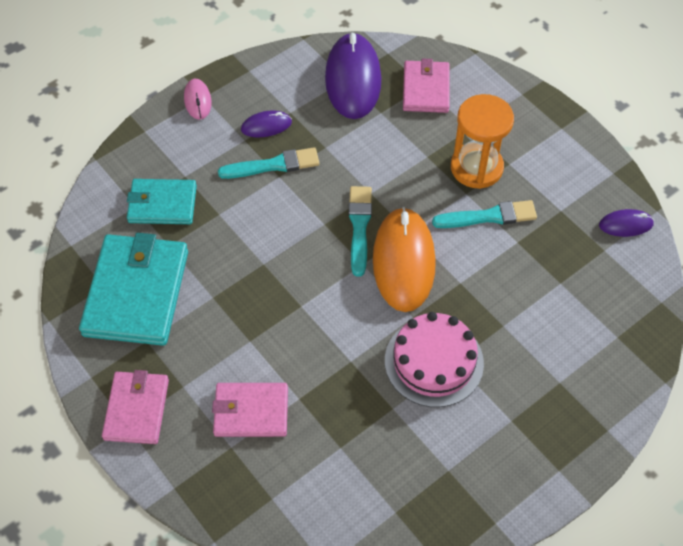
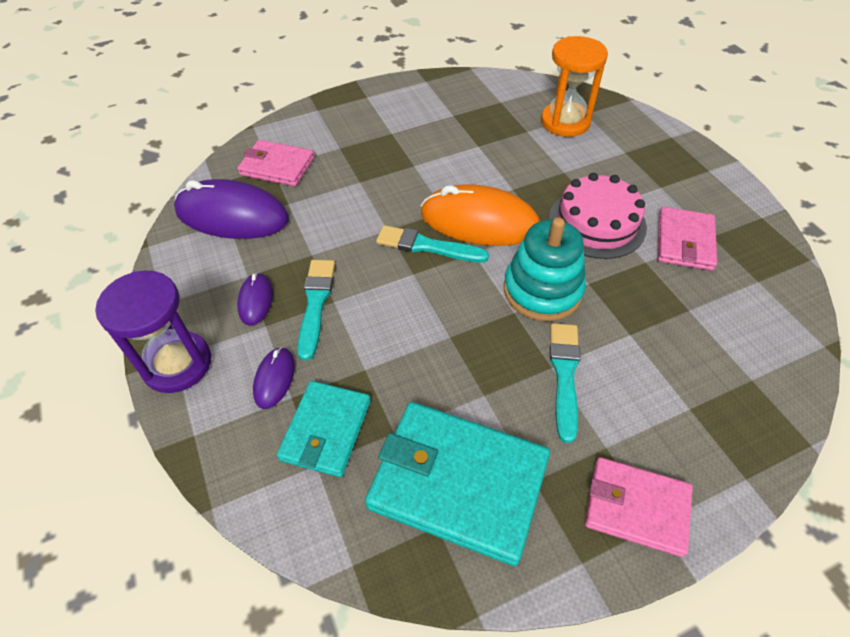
camera: 75 degrees left, 5 degrees down
pink mouse [184,79,212,120] -> purple hourglass [95,270,211,393]
pink wallet [212,383,288,437] -> pink wallet moved to [658,207,717,271]
turquoise brush [432,200,537,228] -> turquoise brush moved to [550,323,581,443]
orange hourglass [451,94,514,189] -> orange hourglass moved to [541,36,608,137]
purple mouse [599,209,654,237] -> purple mouse moved to [253,347,295,409]
none -> turquoise stacking toy [504,218,586,321]

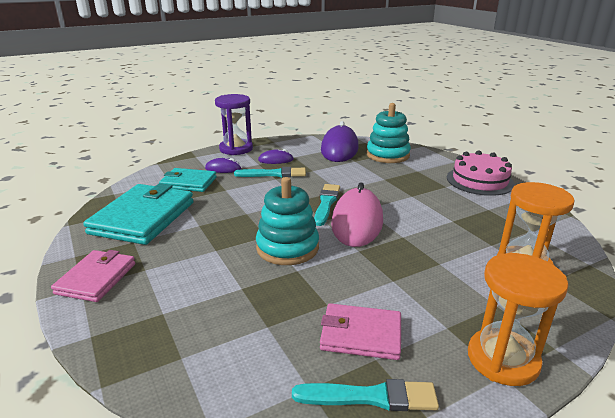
camera: 85 degrees right, 25 degrees down
pink wallet [237,140,315,186] -> turquoise stacking toy [366,103,411,163]
orange mouse [421,184,540,246] -> pink mouse [331,182,383,247]
pink cake [549,173,647,259] -> pink cake moved to [447,150,515,196]
turquoise brush [550,323,581,443] -> turquoise brush moved to [292,379,439,411]
none -> orange hourglass [468,253,568,386]

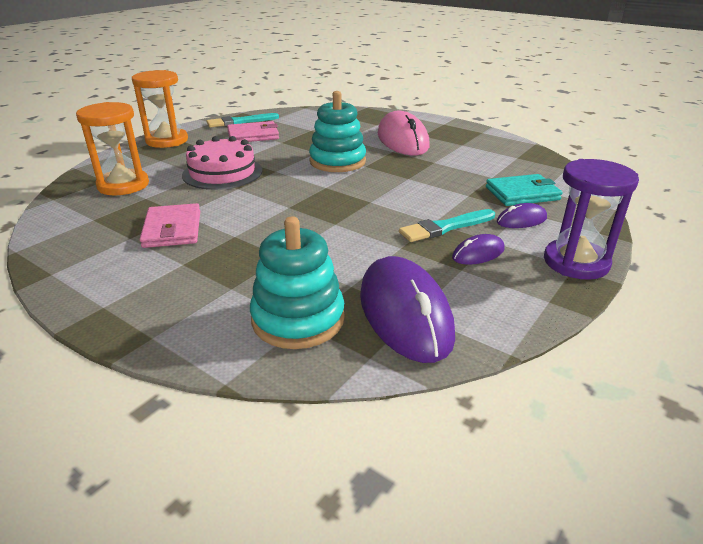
camera: 155 degrees right, 5 degrees up
pink wallet [51,250,135,302] -> pink wallet moved to [140,203,200,248]
turquoise wallet [83,183,193,245] -> none
turquoise brush [314,184,340,226] -> none
pink mouse [331,182,383,247] -> pink mouse moved to [378,111,430,155]
pink cake [447,150,515,196] -> pink cake moved to [182,136,263,190]

